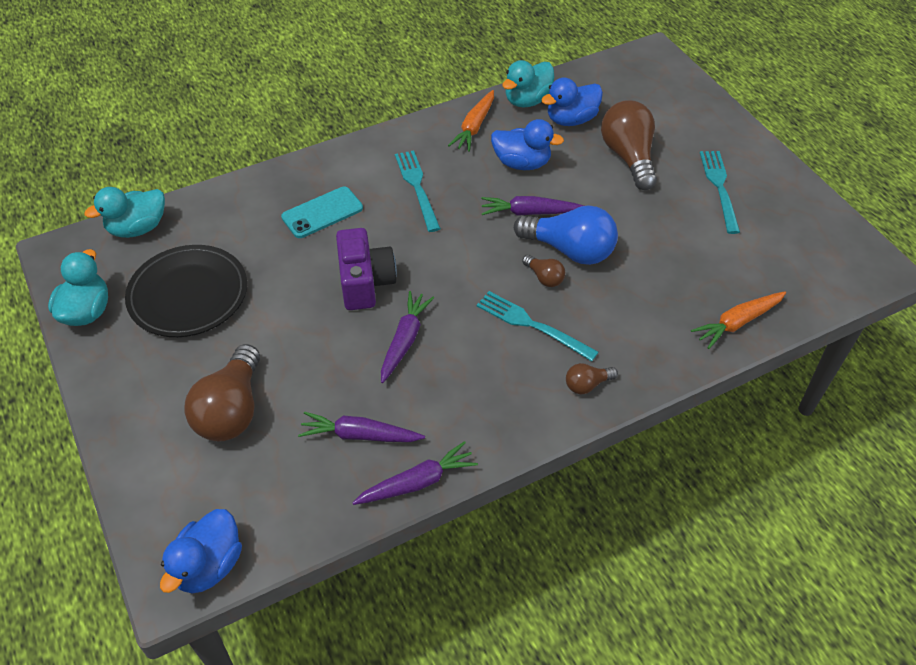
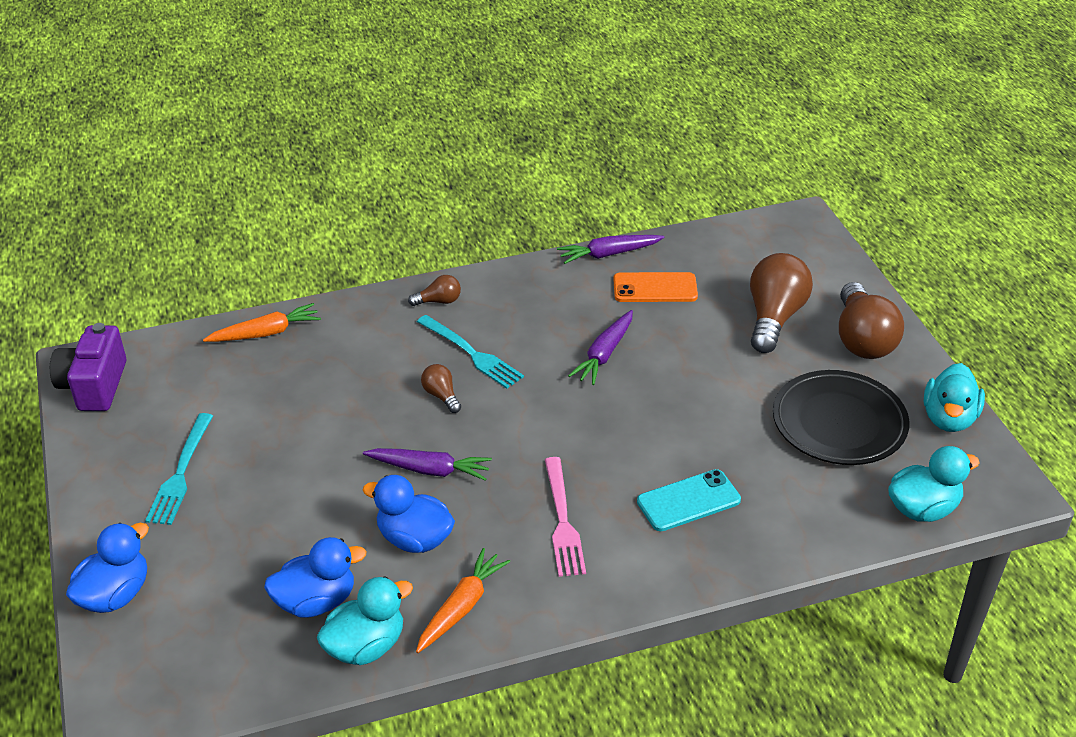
camera: 170 degrees left, 10 degrees down
blue duck [160,509,242,594] -> blue duck moved to [66,523,149,613]
purple carrot [298,411,425,442] -> orange phone [614,272,698,302]
purple camera [336,228,397,310] -> purple camera moved to [50,323,126,411]
turquoise fork [395,150,441,232] -> pink fork [545,457,586,577]
blue light bulb [514,205,618,265] -> none
brown light bulb [601,100,657,190] -> brown light bulb moved to [839,282,904,359]

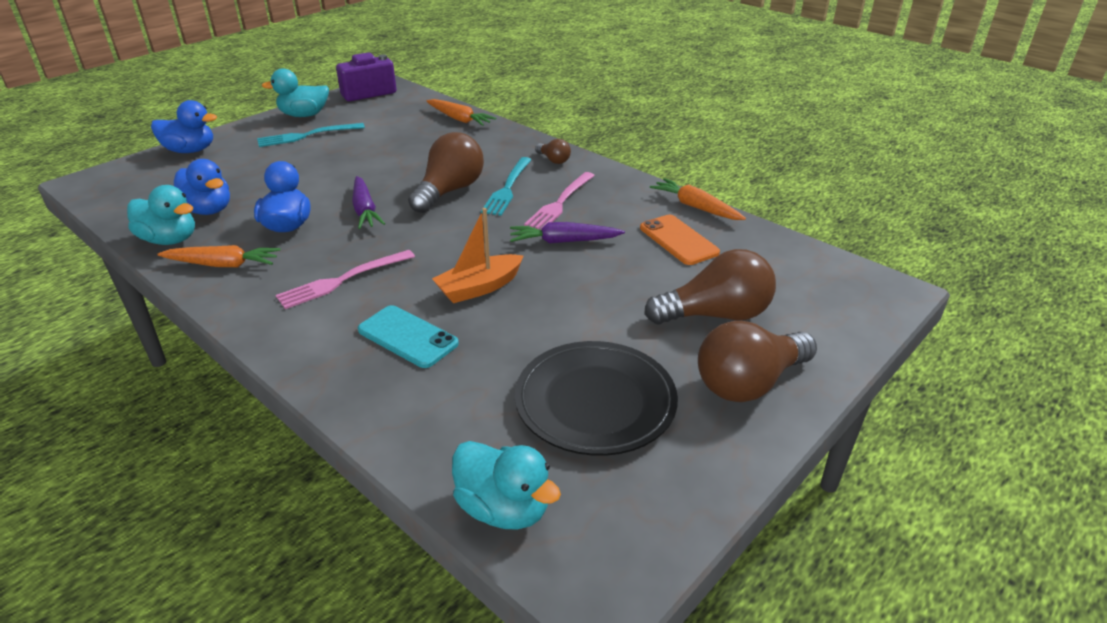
camera: 60 degrees right, 5 degrees down
brown light bulb [421,364,461,413] -> brown light bulb [408,132,484,213], size x2.09
purple carrot [557,235,664,264] -> orange carrot [650,178,746,220]
turquoise duck [924,363,985,432] -> turquoise duck moved to [261,68,329,117]
none -> orange boat [432,208,524,303]
none -> pink fork [524,172,595,229]

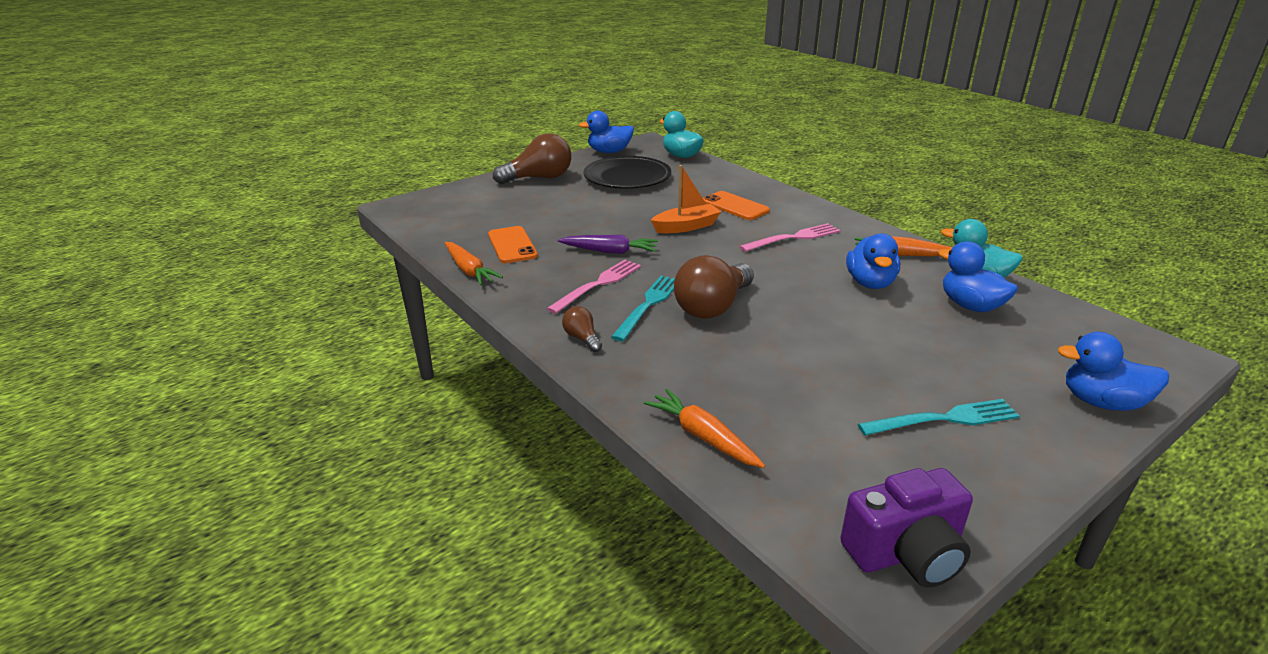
camera: 170 degrees left, 5 degrees down
turquoise duck [261,68,329,117] -> none
purple carrot [352,176,385,229] -> none
turquoise phone [358,305,459,368] -> orange phone [703,191,770,220]
brown light bulb [644,249,776,325] -> none
none -> blue duck [579,110,634,153]

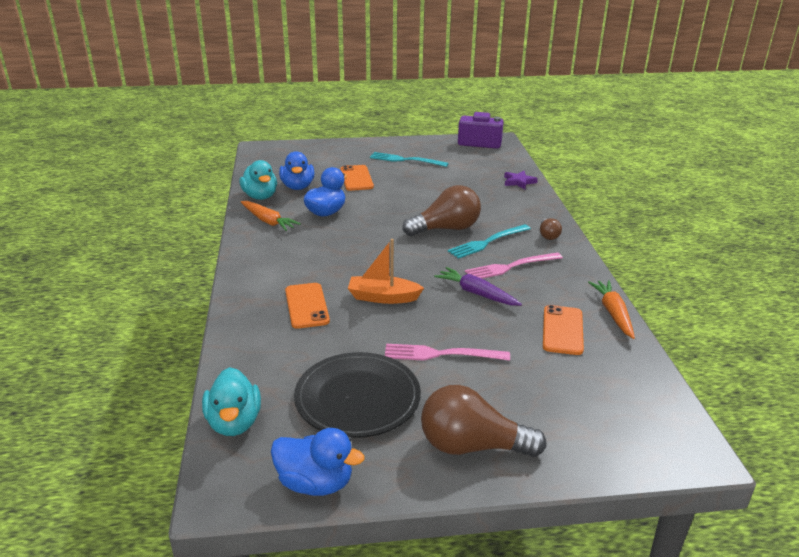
camera: 150 degrees left, 0 degrees up
orange carrot [644,389,765,468] -> purple star [504,171,538,189]
pink fork [739,223,840,252] -> pink fork moved to [385,344,510,361]
blue duck [1058,332,1169,411] -> none
none -> orange phone [340,165,374,191]

